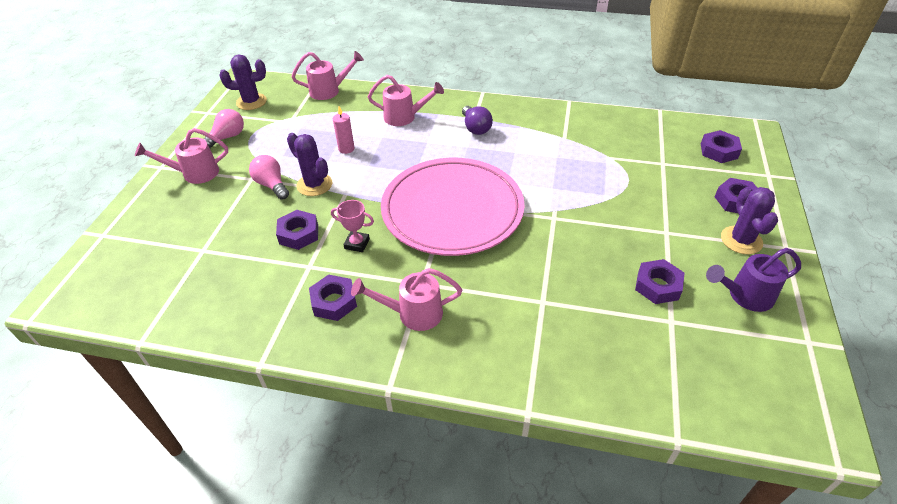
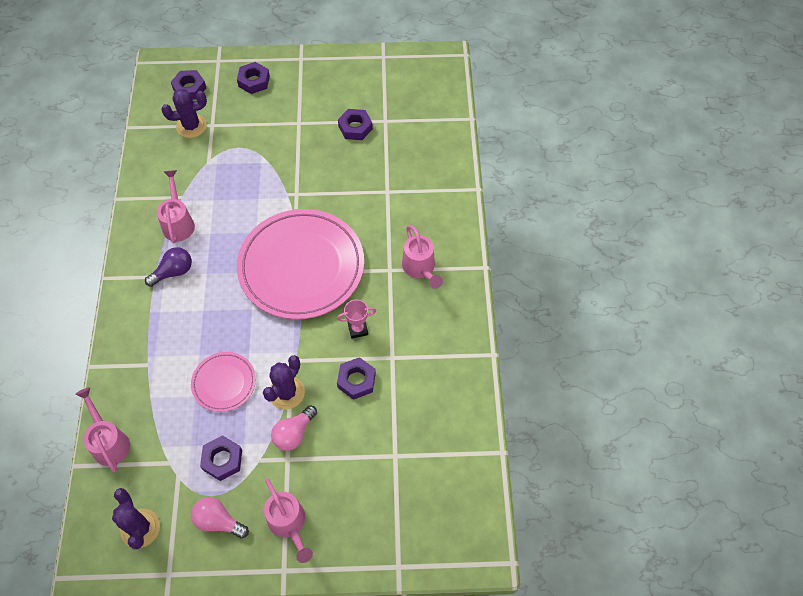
camera: 105 degrees left, 15 degrees up
purple nut [309,275,357,321] -> purple nut moved to [200,435,242,481]
pink trophy [331,200,374,252] -> pink trophy turned 75 degrees clockwise [337,300,376,339]
pink candle [333,107,355,154] -> pink plate [191,352,256,412]
pink watering can [368,75,444,126] -> pink watering can moved to [157,170,195,244]
purple watering can [706,248,801,312] -> none
purple cactus [721,187,778,255] -> purple cactus moved to [161,89,207,138]

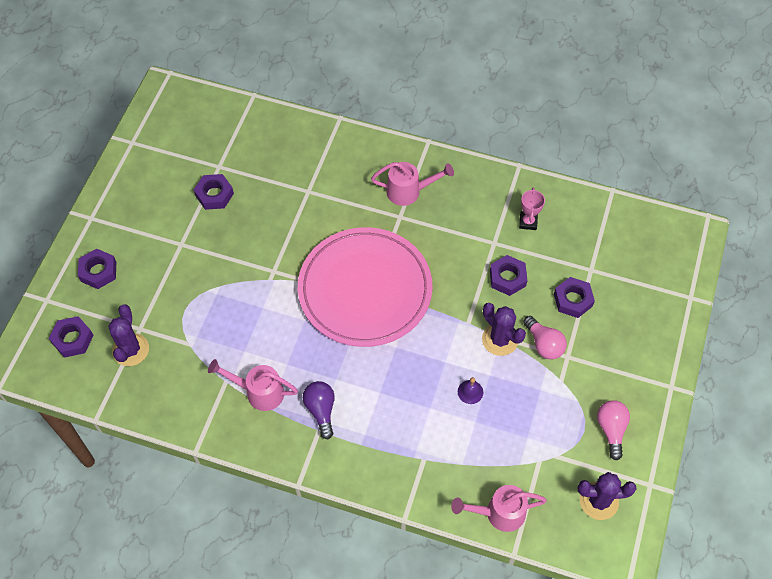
camera: 70 degrees left, 0 degrees up
pink plate [191,352,256,412] -> purple bell [458,377,483,404]
pink light bulb [191,497,249,539] -> pink light bulb turned 135 degrees clockwise [597,400,630,461]
purple nut [200,435,242,481] -> purple nut moved to [554,277,595,318]
pink watering can [264,479,313,563] -> none
pink trophy [337,300,376,339] -> pink trophy moved to [519,187,545,230]

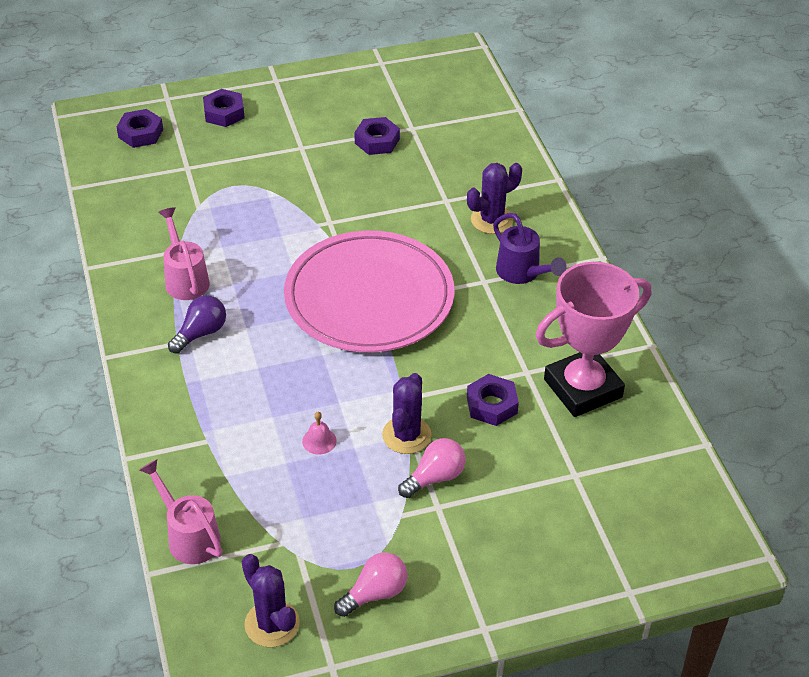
camera: 55 degrees right, 15 degrees down
purple cactus [108,304,149,366] -> purple cactus moved to [467,163,522,234]
pink watering can [371,162,454,206] -> purple watering can [493,213,567,284]
purple bell [458,377,483,404] -> pink bell [302,412,336,455]
pink trophy [519,187,545,230] -> pink trophy [536,262,651,417], size x2.43
pink light bulb [523,316,567,360] -> pink light bulb turned 150 degrees counterclockwise [398,438,466,498]
purple nut [554,277,595,318] -> none

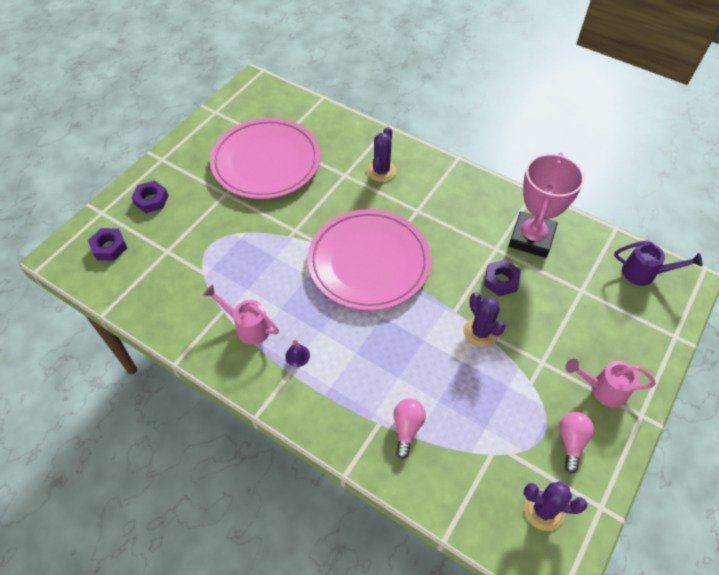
camera: 40 degrees left, 10 degrees up
pink watering can [139,459,223,564] -> pink watering can moved to [565,359,656,407]
purple light bulb [168,295,226,354] -> purple bell [285,339,310,367]
pink bell [302,412,336,455] -> none
purple nut [354,117,400,155] -> pink plate [210,118,321,199]
pink light bulb [398,438,466,498] -> pink light bulb moved to [393,398,426,459]
purple watering can [493,213,567,284] -> purple watering can moved to [614,240,702,286]

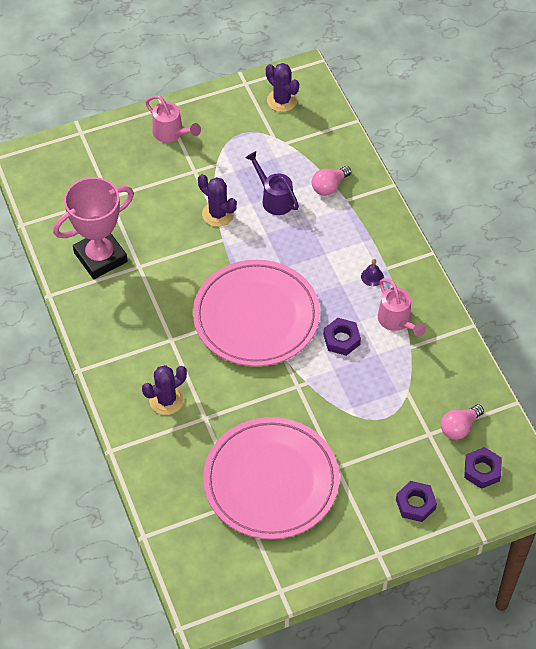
camera: 145 degrees left, 0 degrees up
purple cactus [464,292,506,347] -> purple cactus turned 60 degrees counterclockwise [198,174,237,227]
purple nut [484,260,521,296] -> purple nut moved to [323,318,361,356]
pink light bulb [559,412,594,473] -> pink light bulb moved to [441,404,484,440]
purple watering can [614,240,702,286] -> purple watering can moved to [245,151,299,215]

